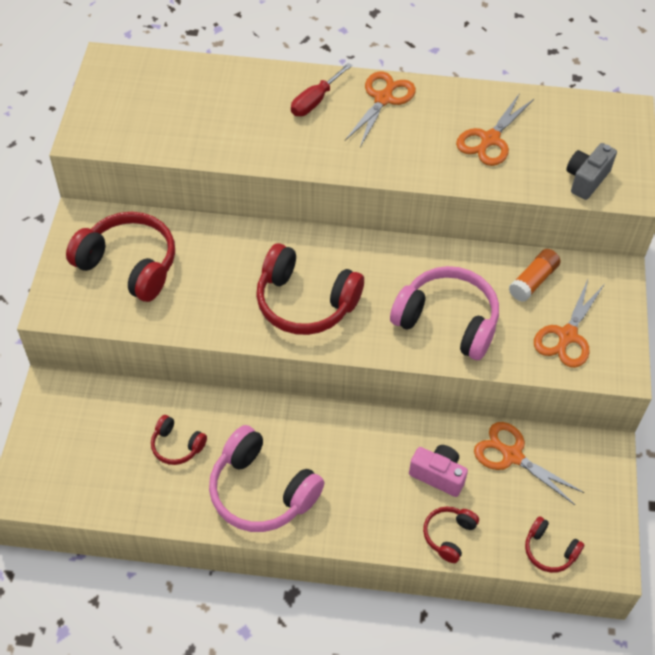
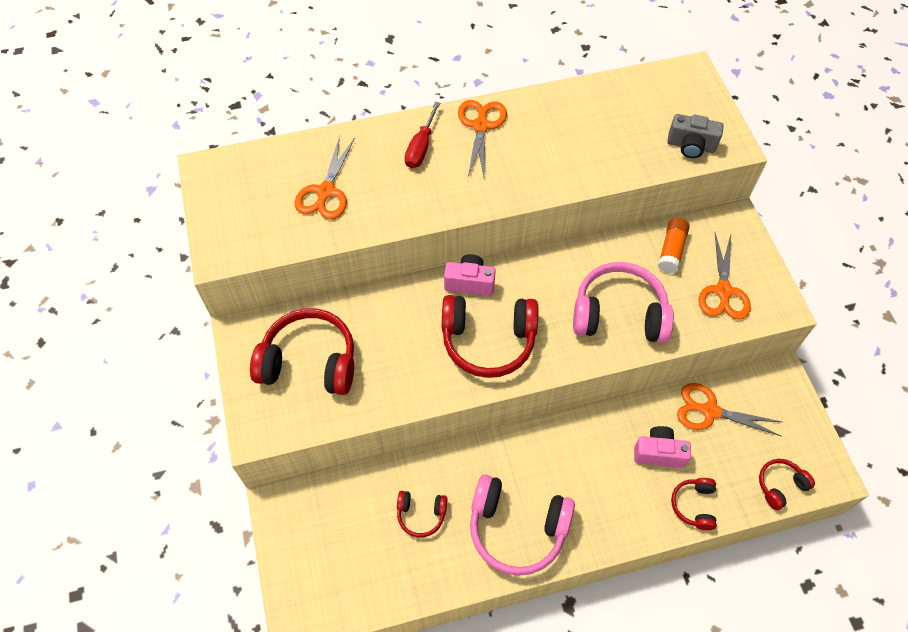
camera: 20 degrees left, 5 degrees up
orange scissors [456,93,534,166] -> orange scissors moved to [294,136,355,219]
red headphones [525,516,585,573] -> red headphones turned 135 degrees clockwise [759,459,815,510]
grey camera [566,143,617,200] -> grey camera turned 90 degrees counterclockwise [667,114,724,158]
none -> pink camera [444,254,496,296]

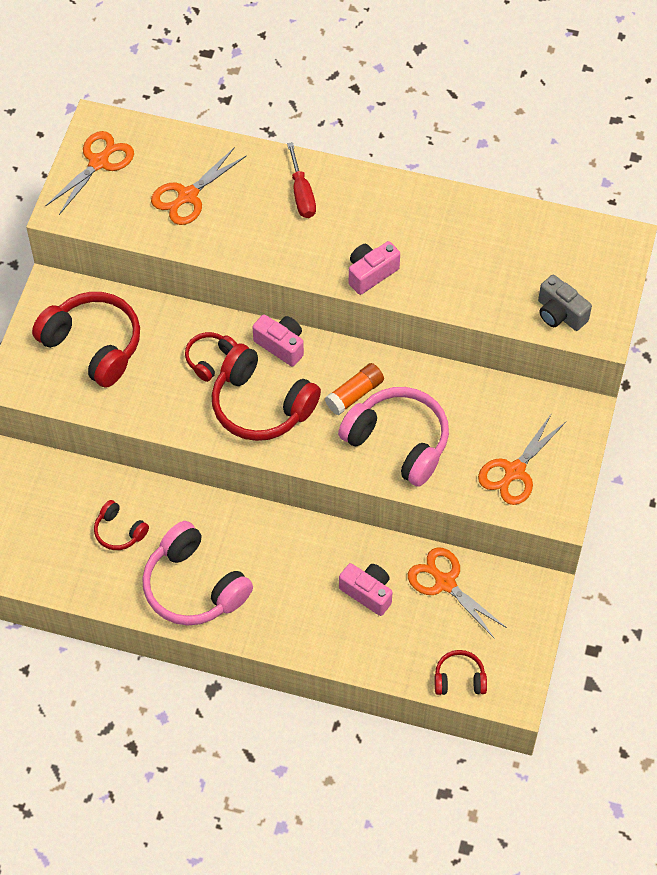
camera: 30 degrees right, 0 degrees up
red screwdriver [405,102,440,169] -> red screwdriver turned 60 degrees counterclockwise [287,142,316,218]
orange scissors [458,100,507,177] -> orange scissors moved to [45,131,134,215]
orange glue stick [658,218,690,273] -> orange glue stick moved to [325,363,384,415]
red headphones [671,478,717,530] -> red headphones moved to [185,332,237,382]
none -> pink camera [349,241,400,295]

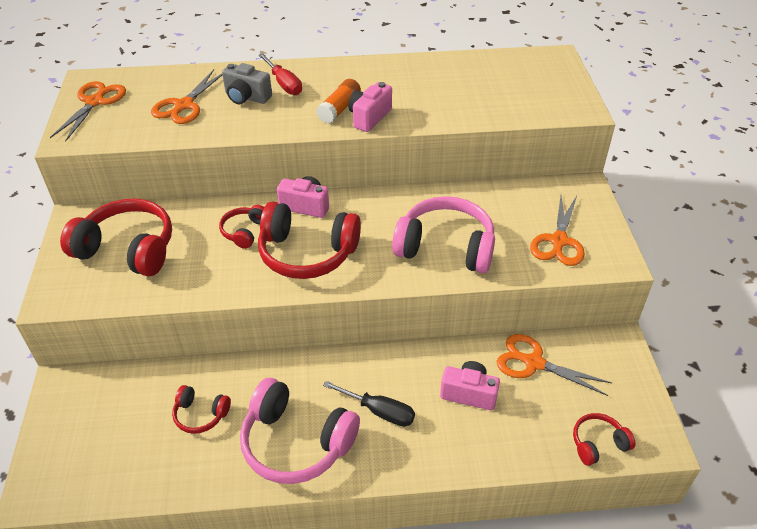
camera: 20 degrees left, 15 degrees down
orange glue stick [325,363,384,415] -> orange glue stick moved to [316,79,361,124]
grey camera [538,275,592,331] -> grey camera moved to [222,63,272,104]
none -> black screwdriver [323,381,415,427]

